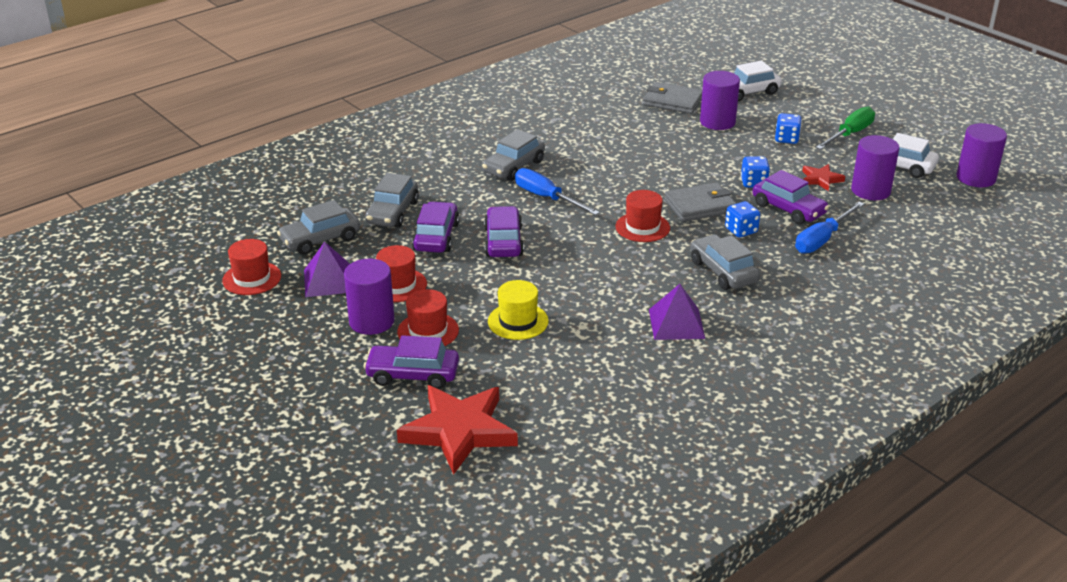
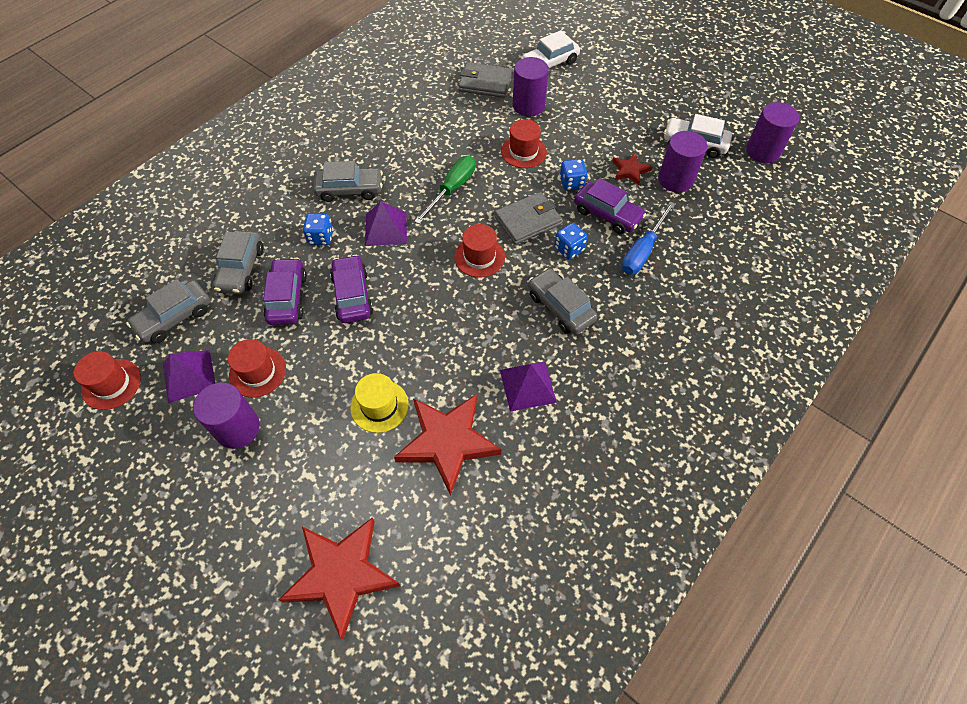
camera: 10 degrees left, 25 degrees up
purple car [363,335,459,389] -> none
red hat [397,289,459,346] -> red hat moved to [501,119,547,168]
grey car [482,129,545,181] -> grey car turned 120 degrees counterclockwise [313,161,383,202]
blue screwdriver [515,168,600,215] -> purple pyramid [365,201,407,246]
blue dice [775,113,802,144] -> blue dice moved to [303,213,333,245]
green screwdriver [816,106,875,149] -> green screwdriver moved to [414,156,476,224]
none -> red star [394,394,502,495]

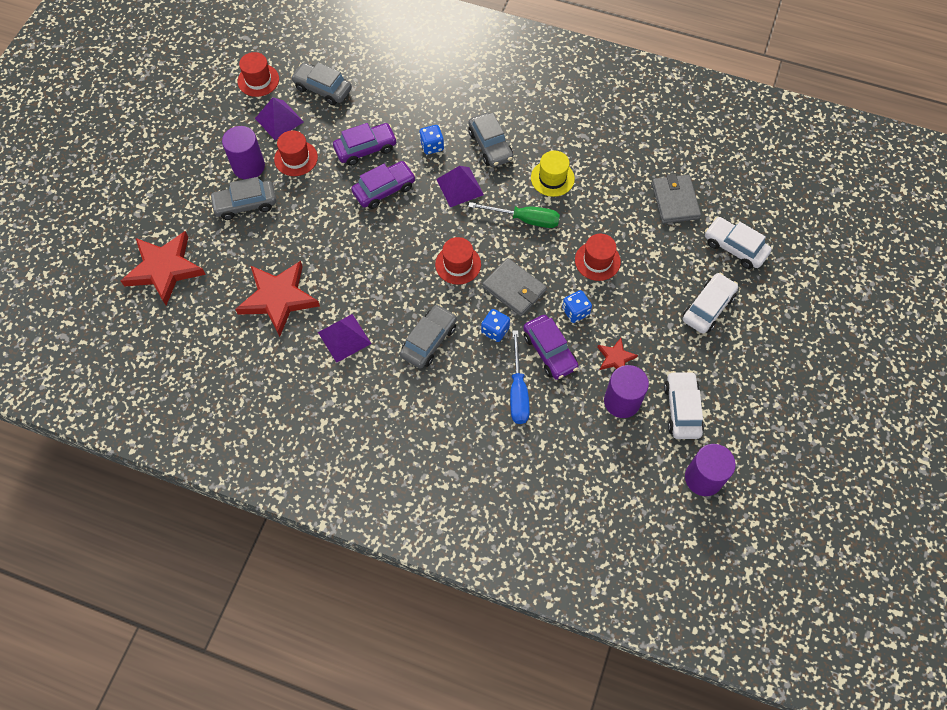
camera: 70 degrees right, 5 degrees up
grey car [213,231,264,294] -> grey car moved to [209,177,276,220]
yellow hat [350,373,409,433] -> yellow hat moved to [531,151,575,197]
purple cylinder [513,57,549,117] -> none
purple car [574,178,646,234] -> purple car turned 45 degrees counterclockwise [523,315,579,380]
blue screwdriver [622,201,676,275] -> blue screwdriver turned 105 degrees counterclockwise [510,330,530,424]
none -> white car [683,273,738,334]

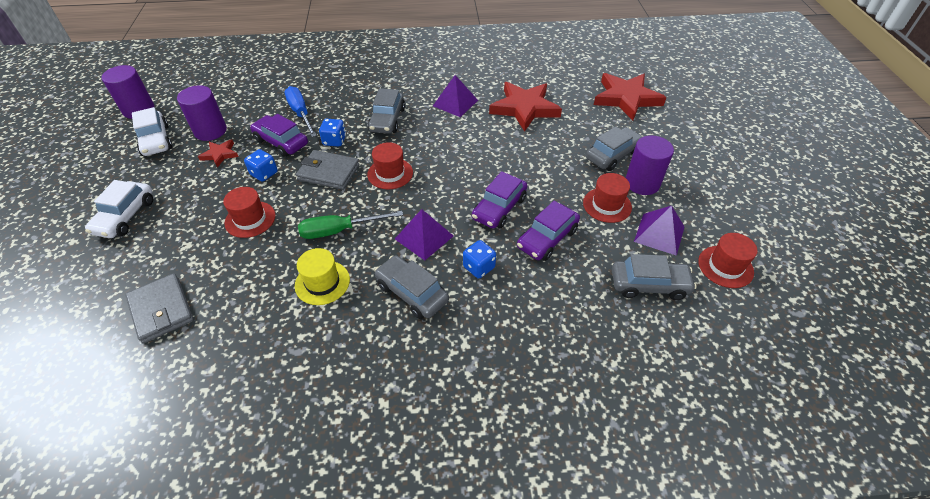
camera: 155 degrees right, 15 degrees down
white car [705,217,772,269] -> none

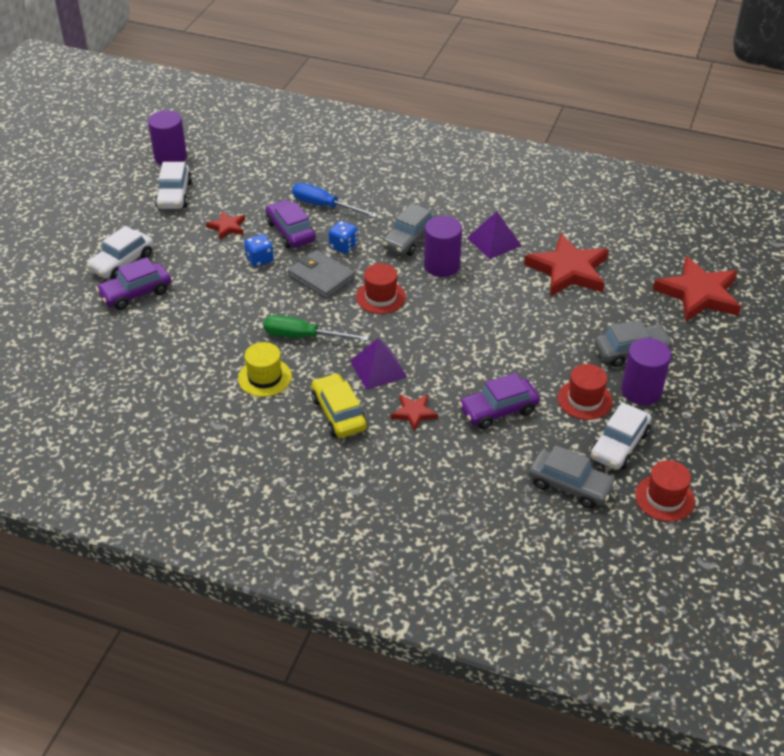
camera: 25 degrees right, 5 degrees down
grey wallet [125,273,194,344] -> none
purple cylinder [177,85,227,141] -> purple cylinder moved to [424,216,462,277]
red hat [223,187,275,238] -> none
blue screwdriver [284,86,317,137] -> blue screwdriver turned 60 degrees counterclockwise [292,183,378,218]
grey car [374,255,449,319] -> yellow car [311,373,367,438]
blue dice [463,240,496,279] -> red star [391,394,438,432]
purple car [472,171,527,229] -> purple car moved to [96,257,171,310]
purple pyramid [634,206,685,256] -> white car [590,402,652,470]

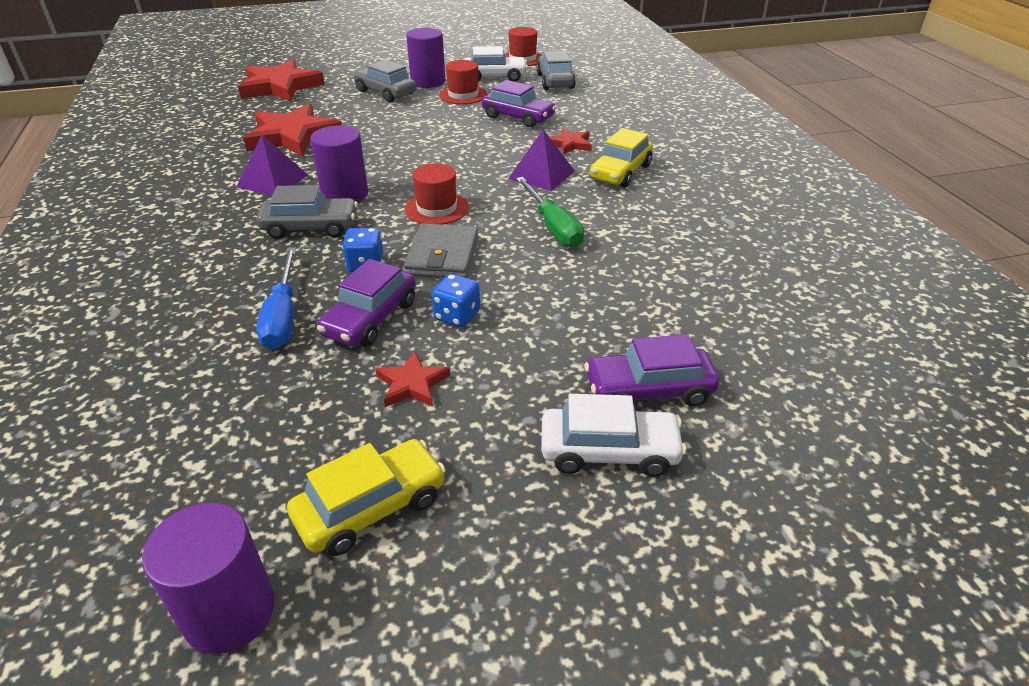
camera: 125 degrees left, 5 degrees down
purple car [96,257,171,310] -> purple car turned 150 degrees clockwise [584,334,720,406]
white car [155,162,192,209] -> yellow car [287,439,446,556]
yellow hat [238,342,292,397] -> none

